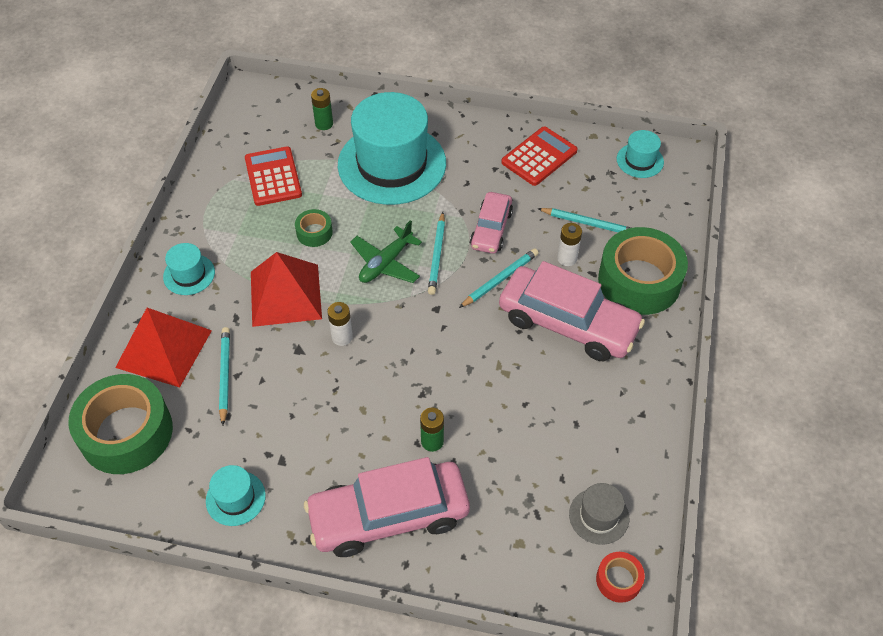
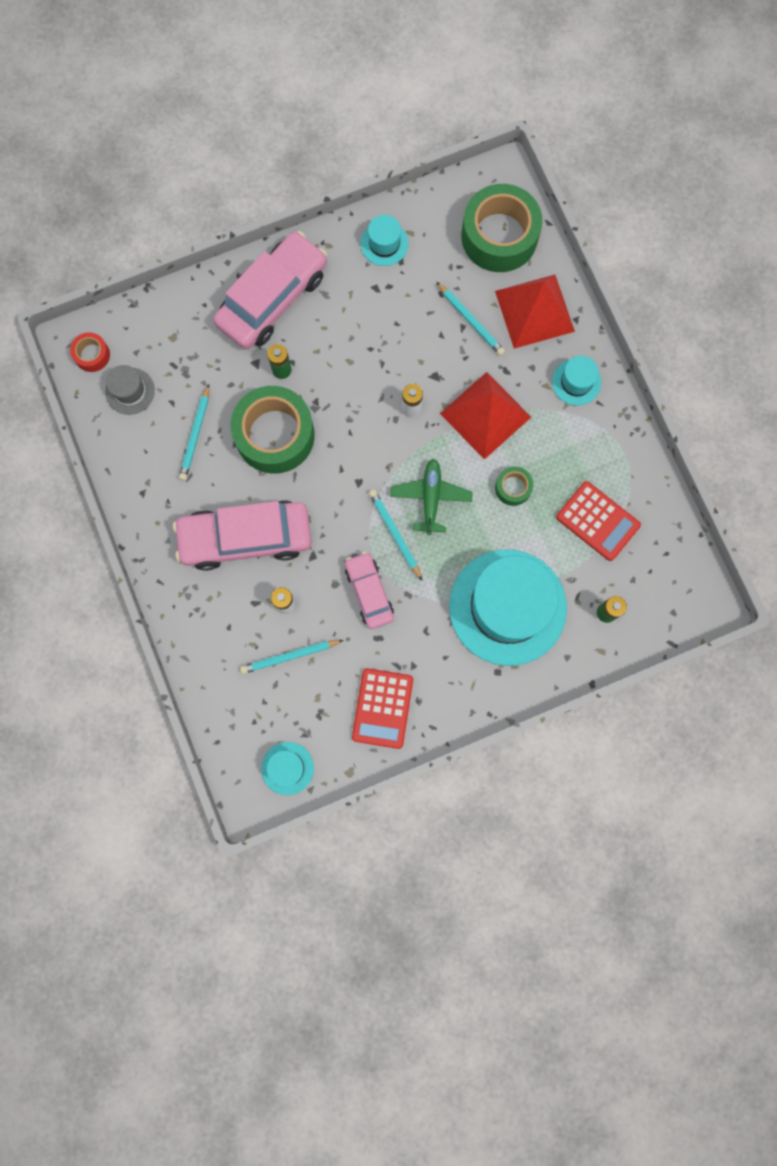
camera: 145 degrees right, 25 degrees up
turquoise pencil [459,248,539,308] -> turquoise pencil moved to [179,384,209,481]
green tape [598,227,688,315] -> green tape moved to [230,386,315,474]

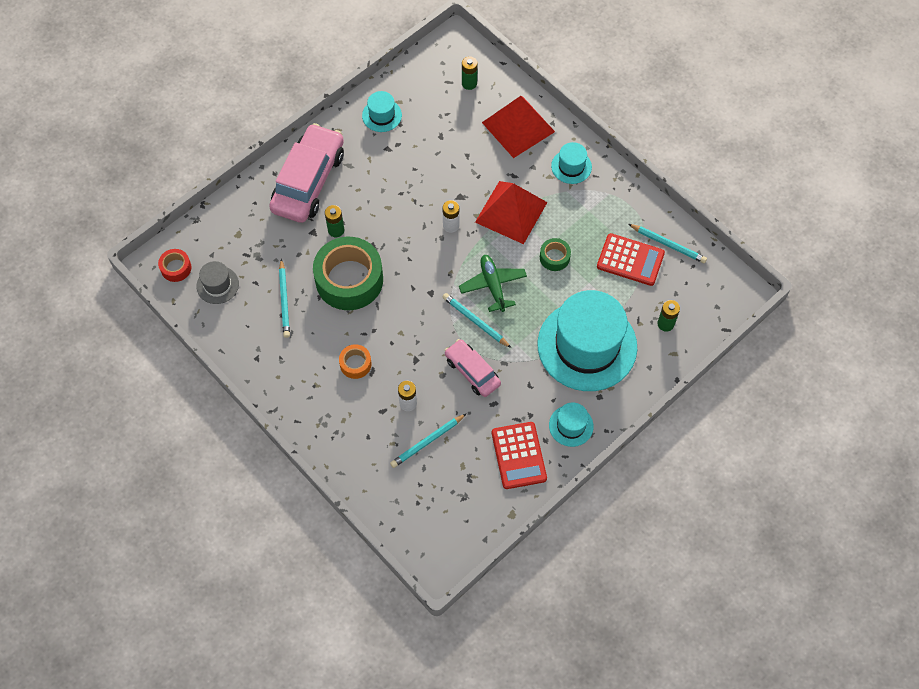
camera: 20 degrees left, 15 degrees down
pink car [173,500,311,571] -> orange tape [339,344,372,379]
turquoise hat [261,742,314,795] -> turquoise hat moved to [549,403,594,447]
turquoise pencil [437,282,505,356] -> turquoise pencil moved to [628,224,707,263]
green tape [461,184,542,272] -> green battery [462,56,478,90]

